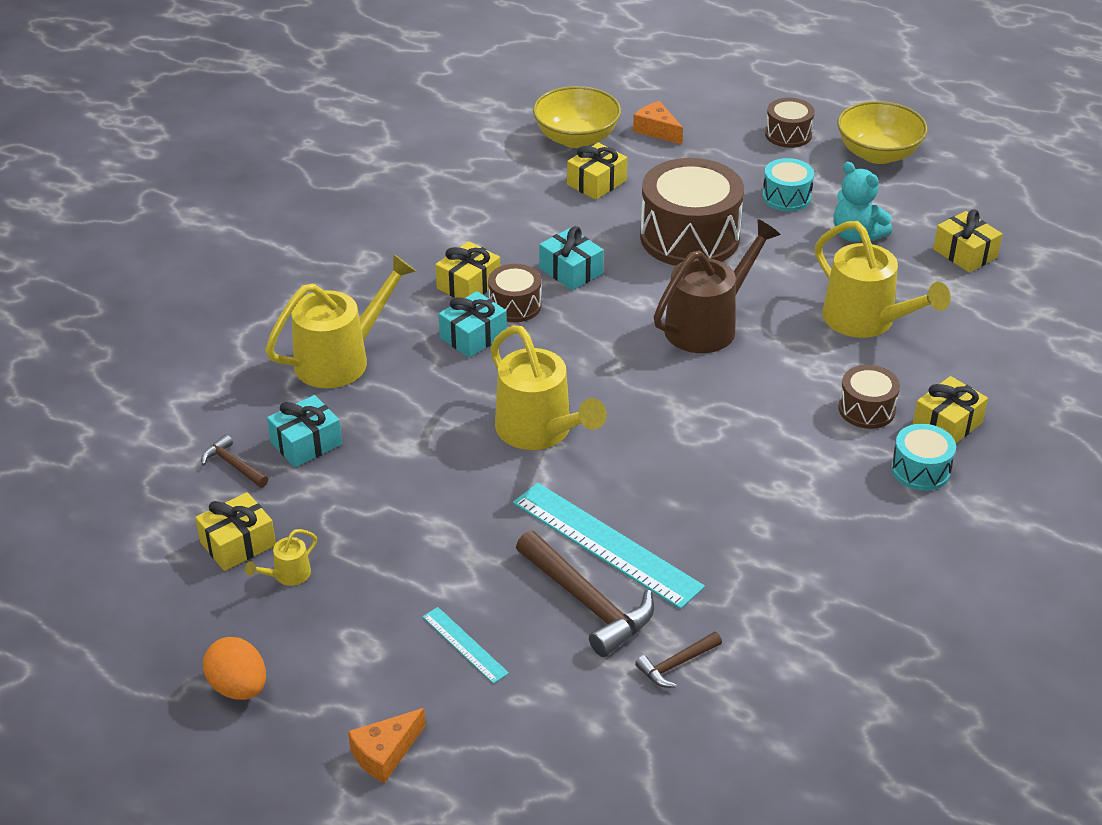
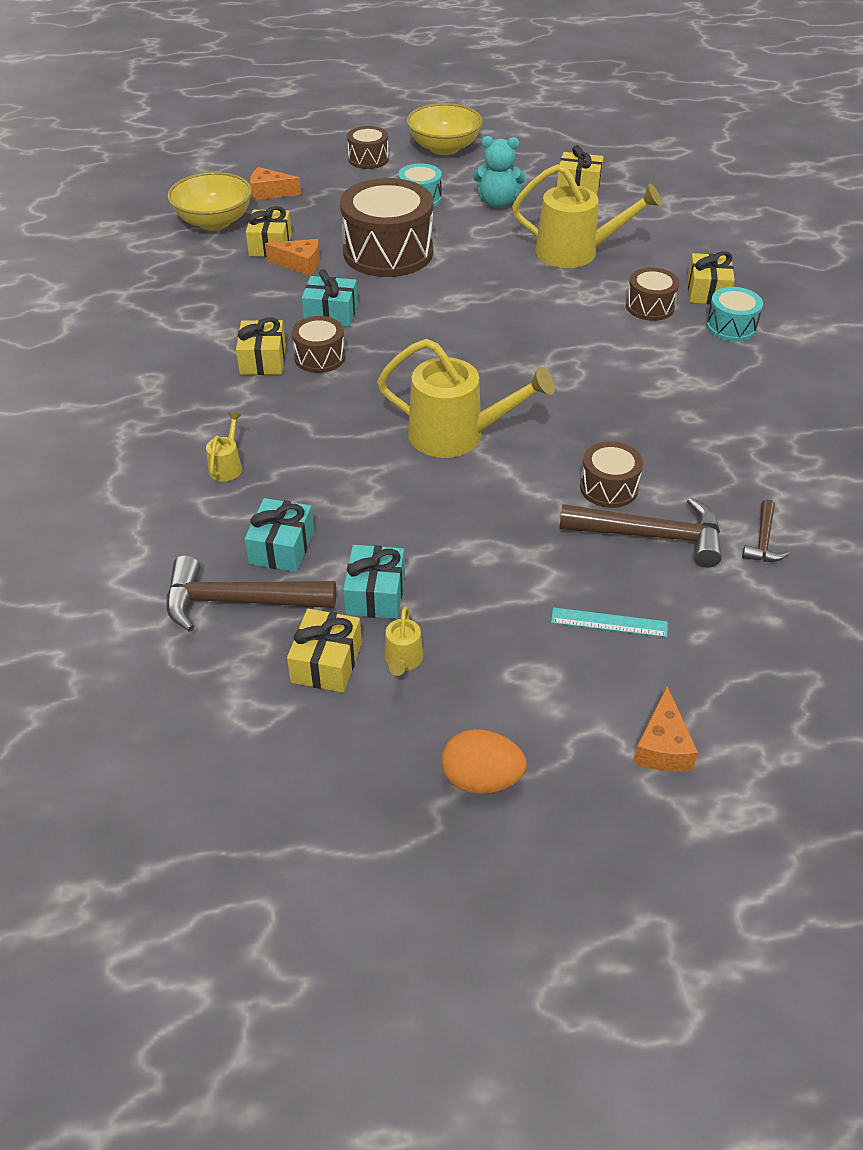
camera: 40 degrees left, 5 degrees up
brown hammer [201,434,268,488] -> brown hammer [167,555,336,632], size x1.92
yellow watering can [265,254,416,388] -> yellow watering can [206,412,242,482], size x0.44
turquoise gift [439,291,507,358] -> turquoise gift moved to [343,545,405,619]
turquoise ruler [513,483,705,609] -> brown drum [580,441,643,508]
brown watering can [654,219,781,353] -> none
none -> orange cheese [265,239,320,276]

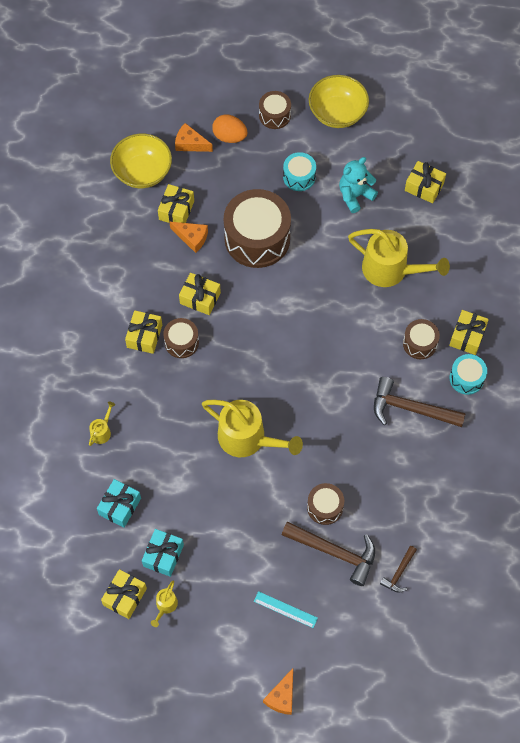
camera: 15 degrees right, 20 degrees up
brown hammer [167,555,336,632] -> brown hammer moved to [374,377,466,427]
turquoise gift [302,269,358,326] -> yellow gift [179,273,221,315]
orange egg [442,729,527,794] -> orange egg moved to [212,114,247,143]
turquoise teddy bear [473,136,526,208] -> turquoise teddy bear turned 120 degrees clockwise [339,157,378,213]

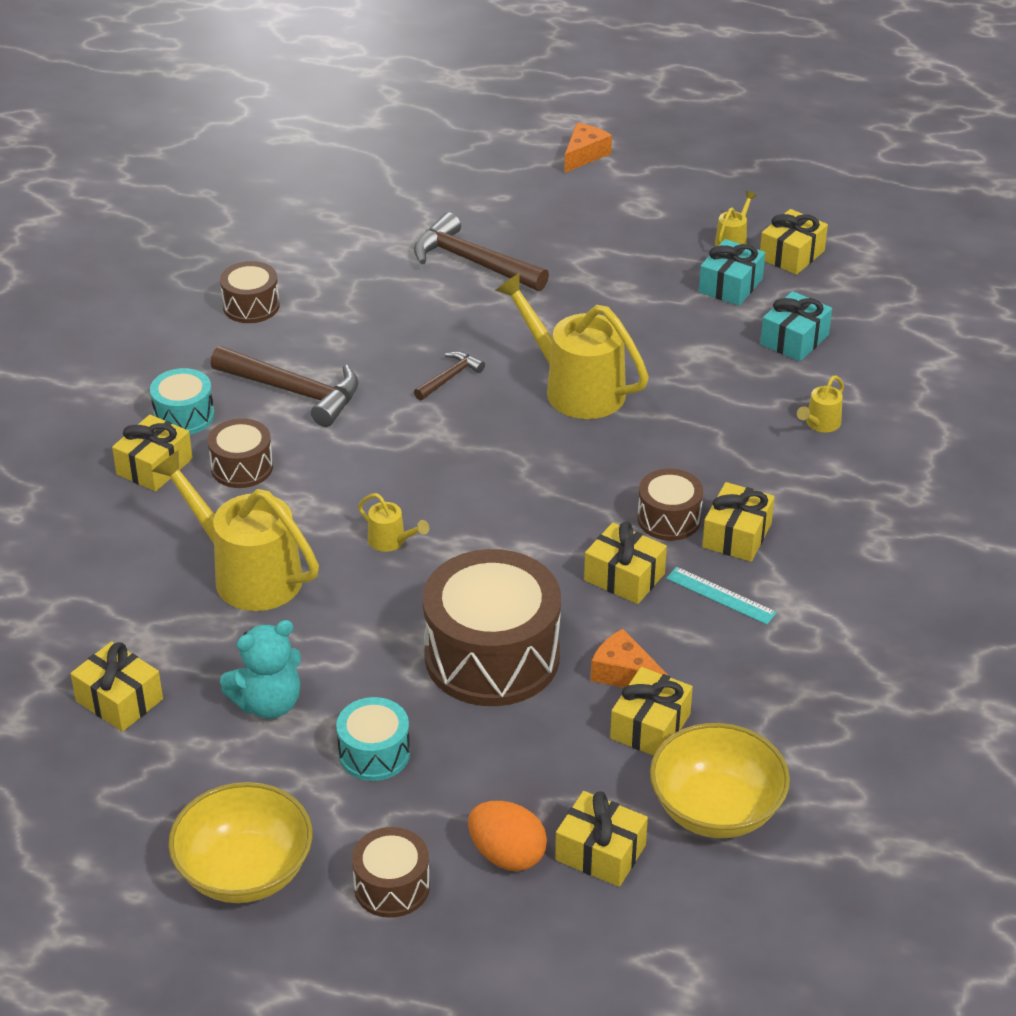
camera: 170 degrees left, 25 degrees down
orange cheese [175,123,213,152] -> yellow gift [555,791,648,887]
turquoise ruler [254,591,318,628] -> turquoise ruler moved to [666,567,777,625]
brown drum [307,483,344,525] -> brown drum moved to [220,261,280,323]
brown hammer [380,546,417,592] -> brown hammer moved to [414,351,485,401]
none -> yellow watering can [358,493,429,552]

